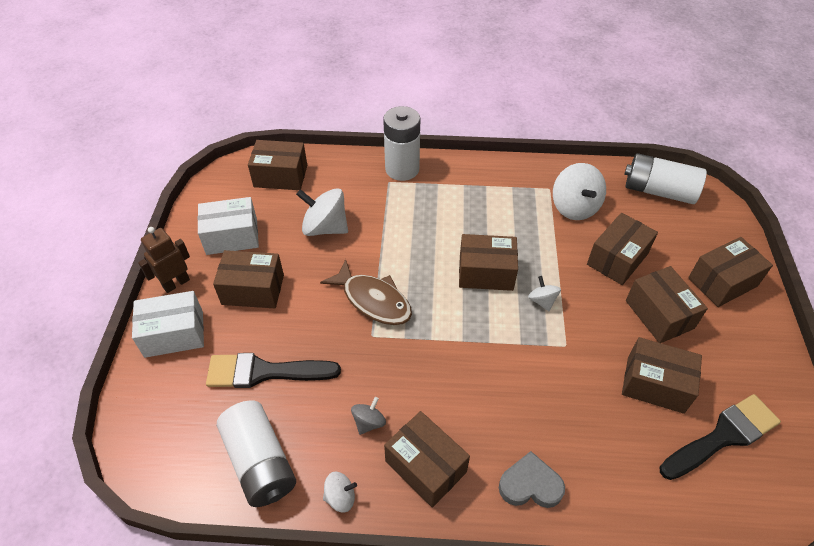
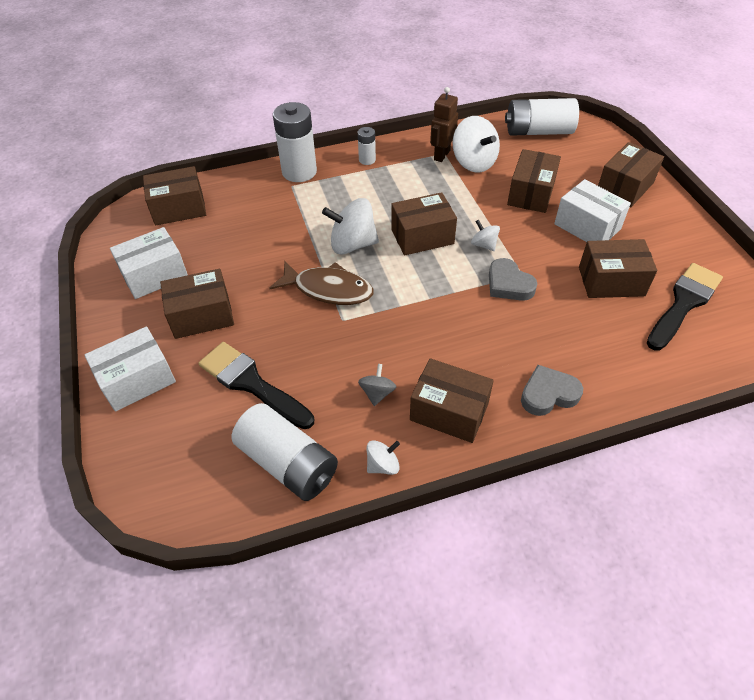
camera: 20 degrees left, 0 degrees up
brown robot [138,227,190,293] -> brown robot moved to [430,87,458,162]
black brush [206,353,341,388] -> black brush turned 60 degrees clockwise [198,342,314,429]
white spinning top [296,188,348,236] -> white spinning top moved to [322,198,379,255]
brown box [626,266,708,343] -> white box [554,179,631,242]
none -> white battery [358,127,376,165]
none -> grey heart [489,258,537,301]

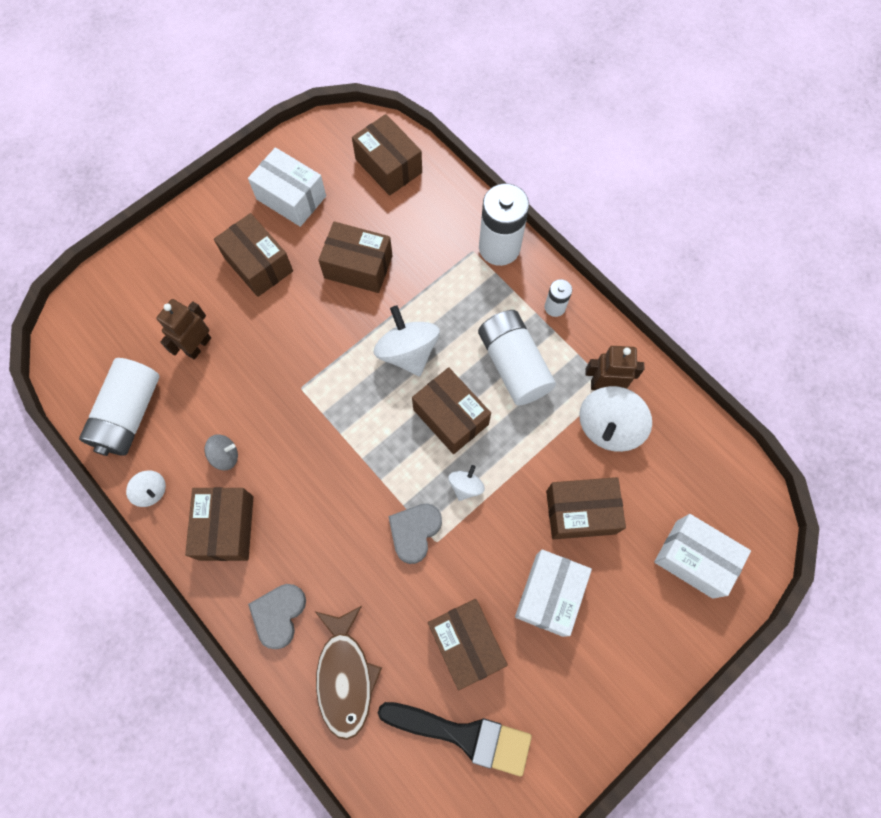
camera: 65 degrees right, 20 degrees up
white box [85,326,176,412] -> white box moved to [654,514,751,599]
black brush [198,342,314,429] -> brown robot [157,299,211,360]
brown fish [270,261,374,305] -> brown fish moved to [315,606,382,740]
white battery [505,98,579,136] -> white battery moved to [478,310,556,406]
grey heart [521,365,583,416] -> grey heart turned 120 degrees counterclockwise [248,584,306,649]
brown box [598,142,664,207] -> brown box moved to [318,221,392,293]

